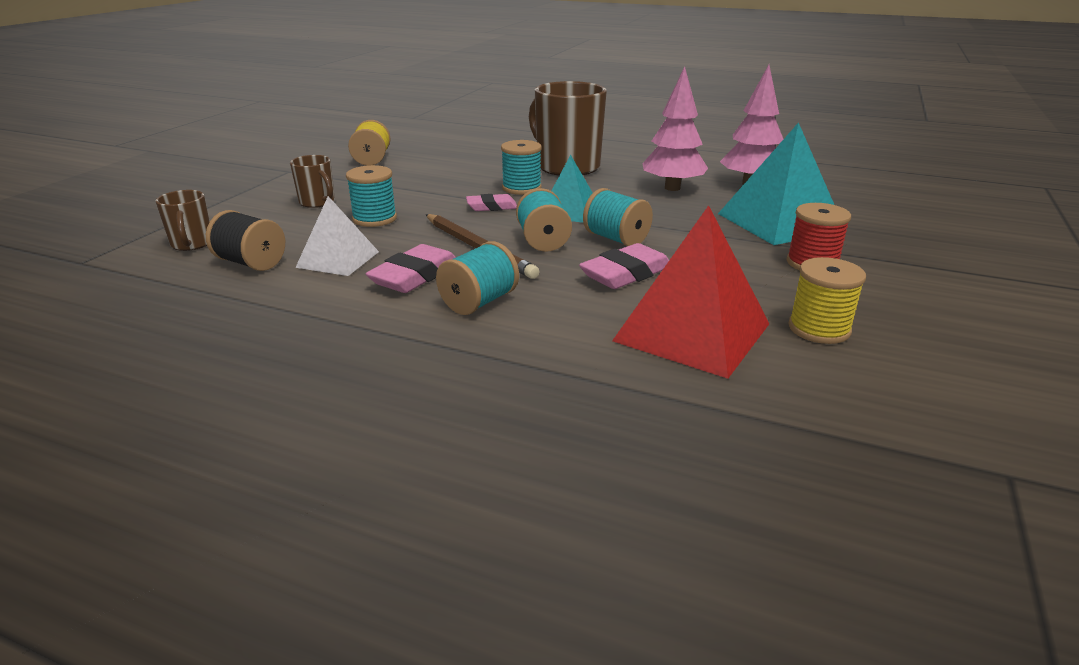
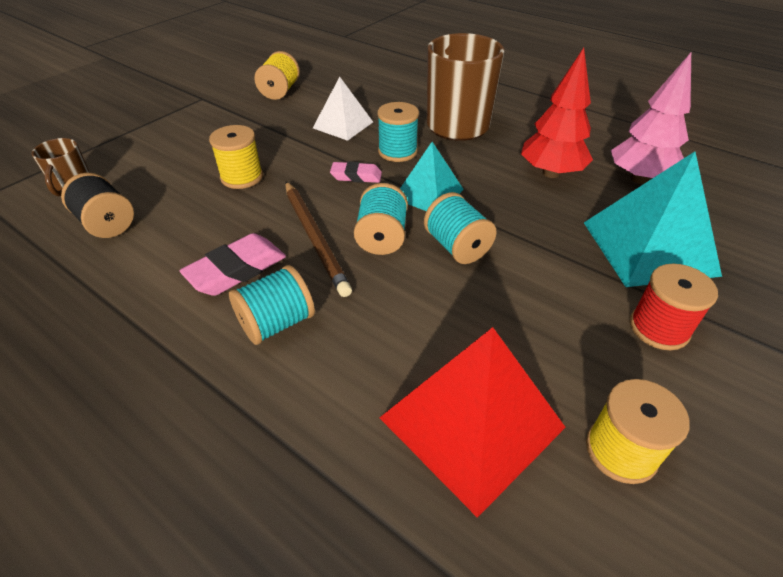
camera: 15 degrees right, 15 degrees up
brown mug [290,155,335,208] -> none
white pyramid [295,196,379,276] -> white pyramid moved to [313,77,373,141]
turquoise spool [346,165,397,227] -> yellow spool [209,125,263,189]
pink eraser [579,243,669,289] -> none
pink tree [642,66,708,191] -> red tree [521,48,593,178]

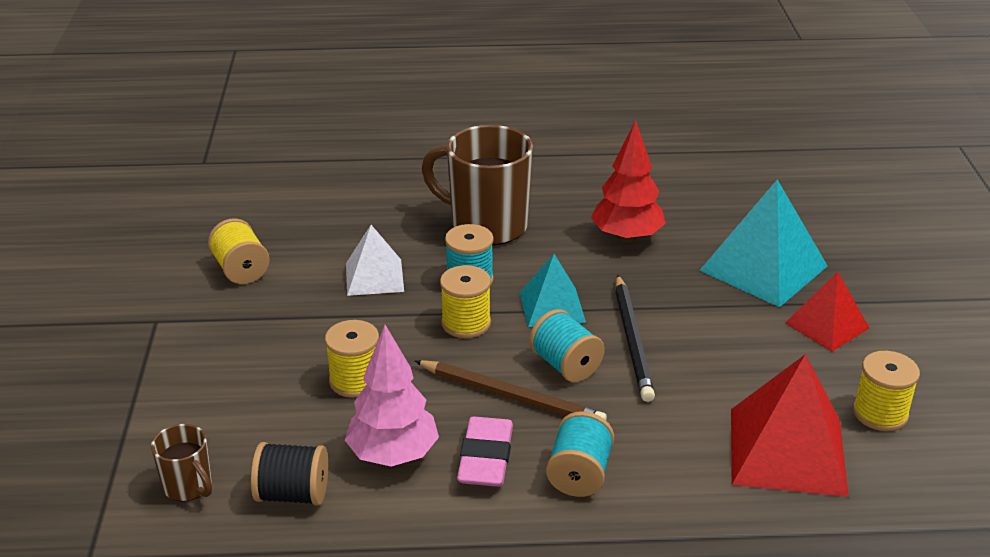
camera: 40 degrees left, 10 degrees down
pink eraser [330,161,382,183] -> yellow spool [440,265,491,338]
turquoise spool [424,192,497,264] -> black pencil [615,275,655,402]
pink tree [611,53,691,184] -> pink tree moved to [345,325,439,466]
red spool [630,263,718,350] -> red pyramid [785,272,870,352]

